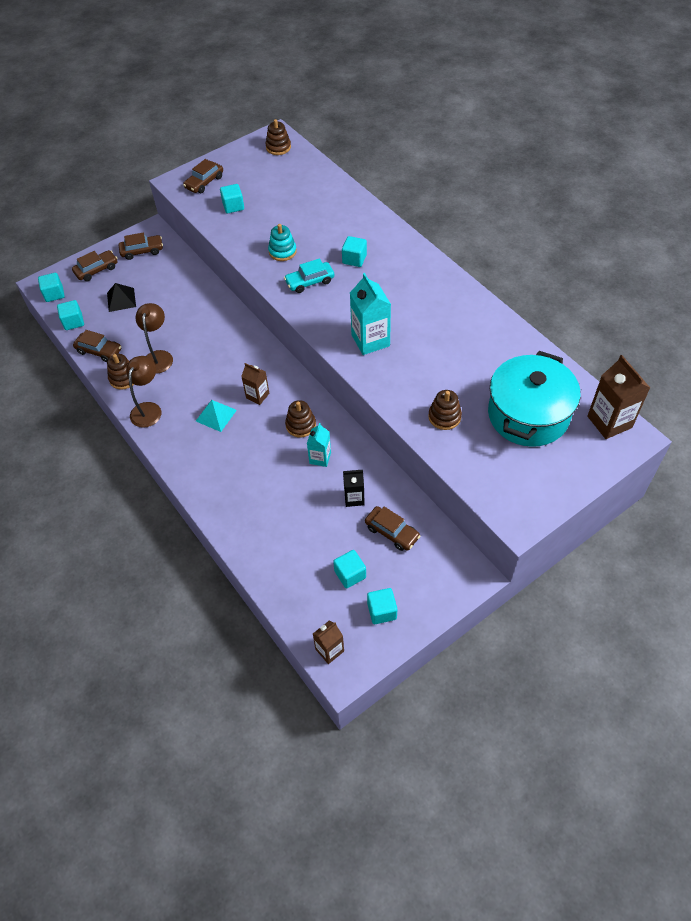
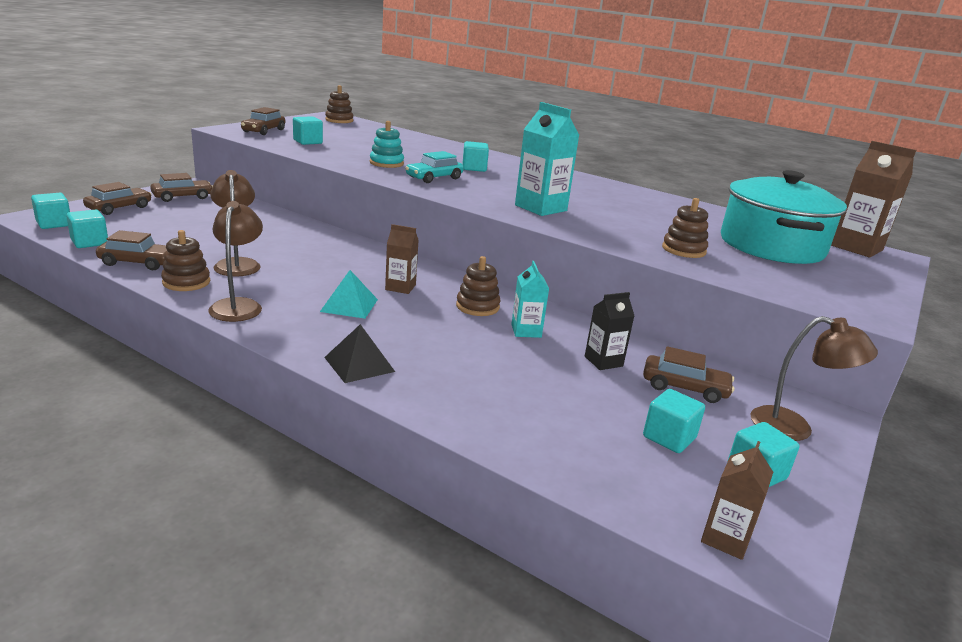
camera: 25 degrees left, 30 degrees down
black pyramid [107,283,136,312] -> black pyramid moved to [324,324,395,383]
none -> brown lamp [750,316,878,441]

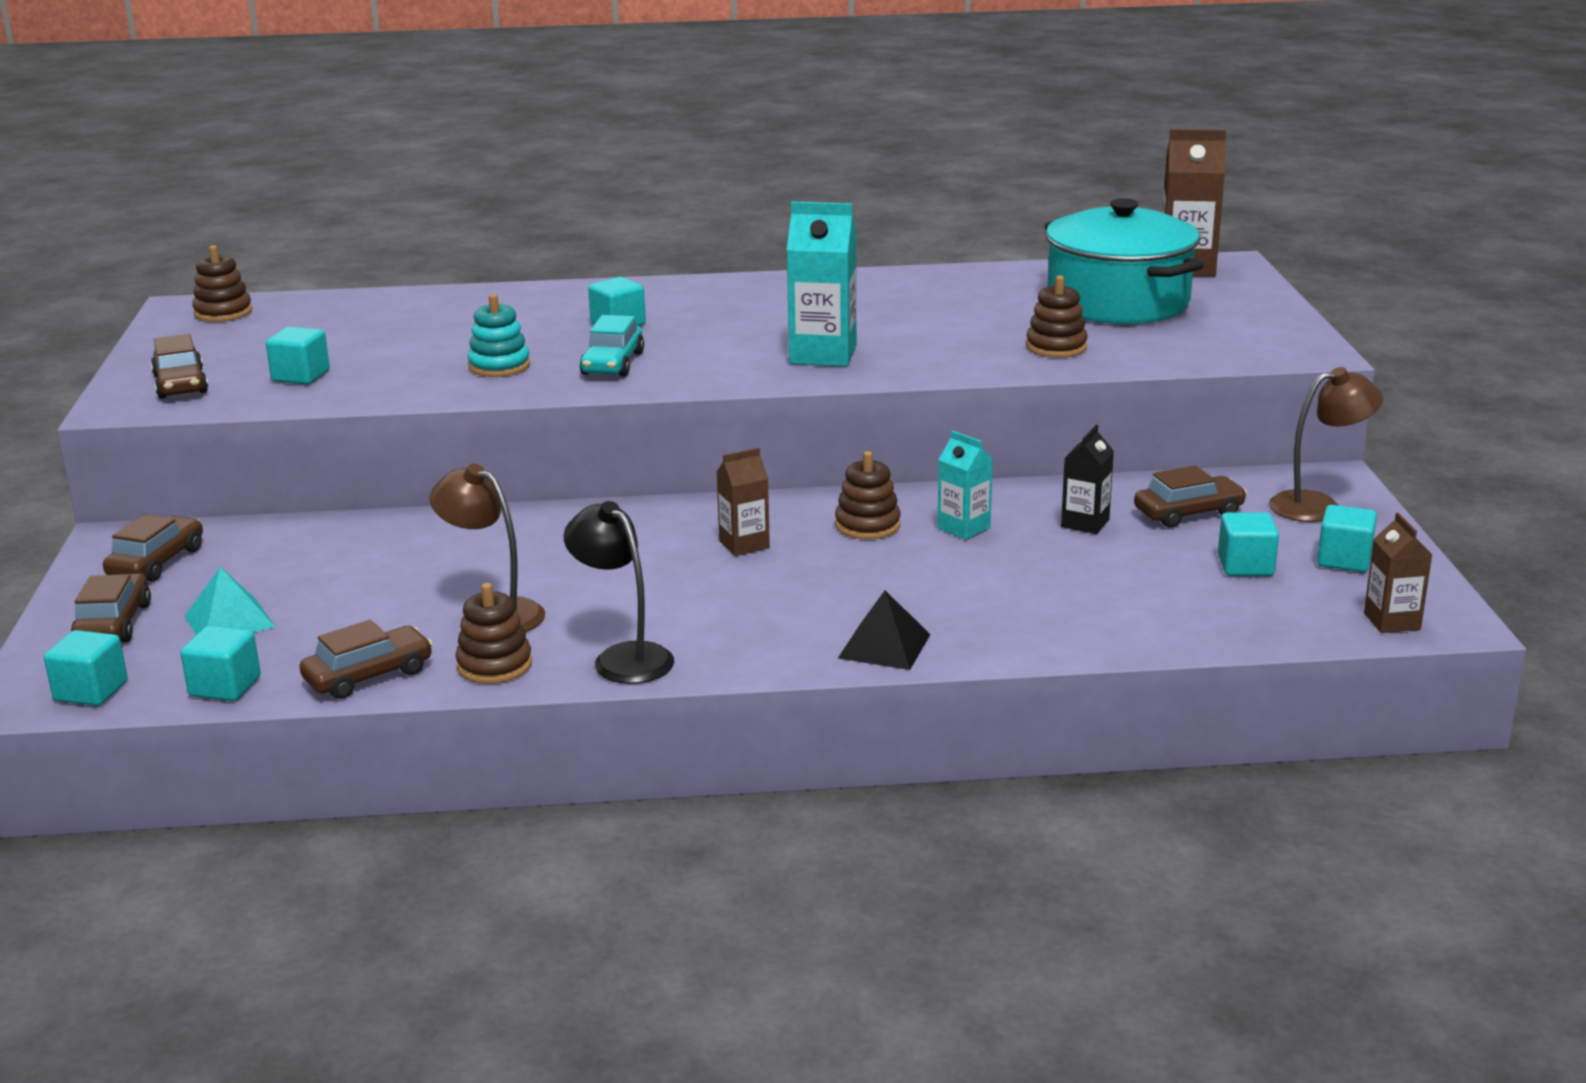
camera: 35 degrees left, 0 degrees up
brown lamp [208,201,263,322] -> black lamp [564,501,674,684]
turquoise pyramid [320,270,378,319] -> turquoise pyramid moved to [185,567,275,635]

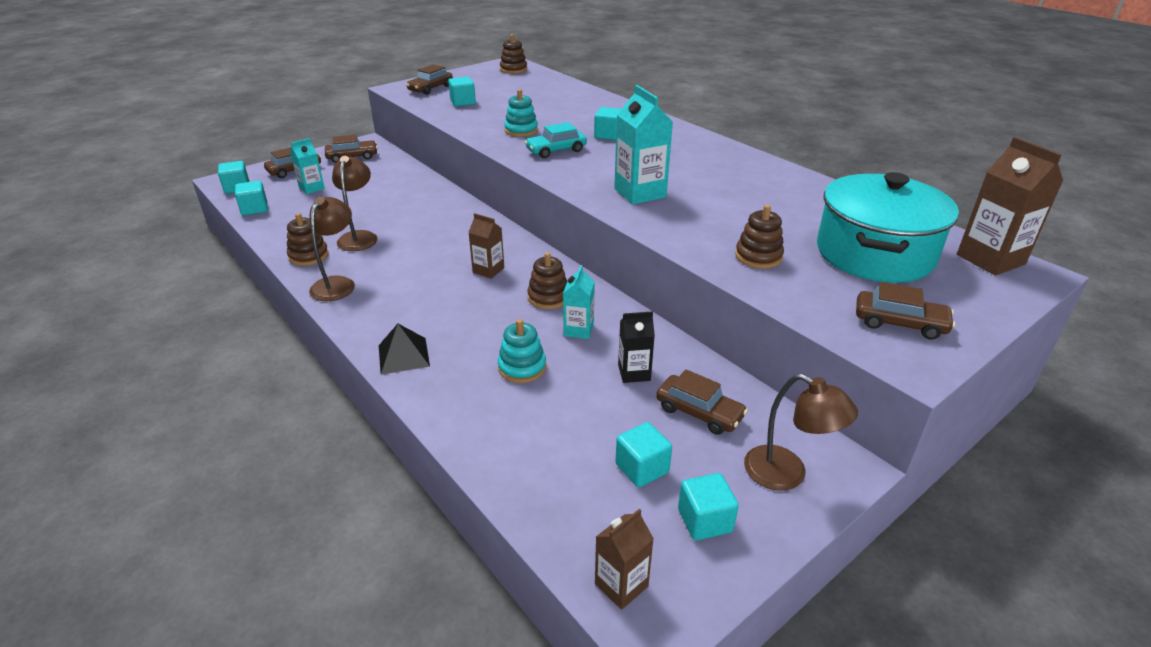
camera: 55 degrees right, 10 degrees up
turquoise pyramid [185,567,275,635] -> turquoise carton [290,138,325,194]
brown car [299,620,433,699] -> brown car moved to [856,282,955,340]
black lamp [564,501,674,684] -> brown lamp [309,197,355,301]
none -> turquoise stacking toy [498,319,546,383]

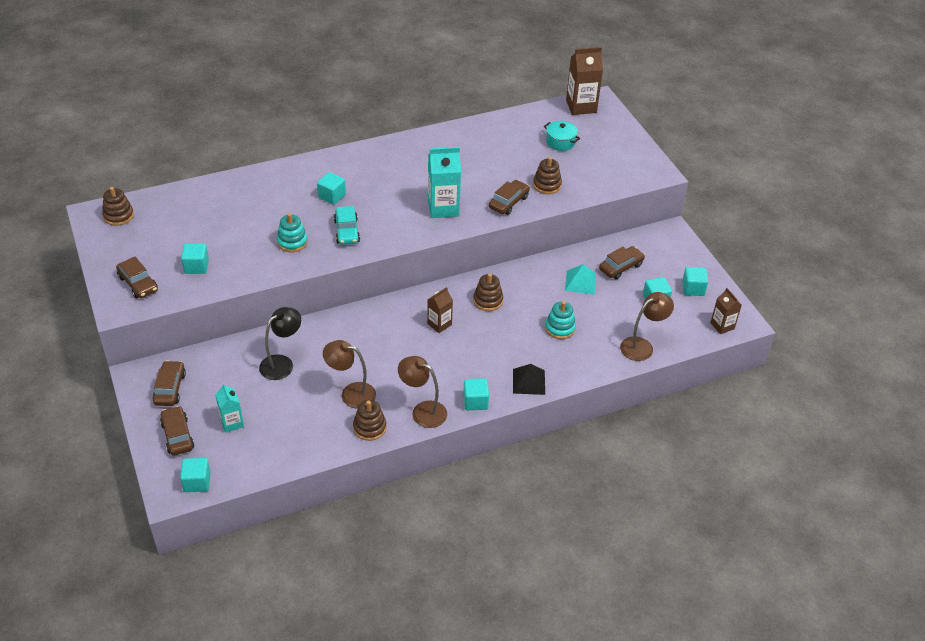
camera: 75 degrees left, 10 degrees up
turquoise cube [235,181,268,216] -> turquoise cube moved to [463,378,489,410]
turquoise carton [563,265,595,339] -> none
black carton [618,311,655,383] -> turquoise pyramid [565,264,596,294]
brown lamp [744,374,858,491] -> brown lamp moved to [620,292,674,361]
turquoise pot [817,172,959,283] -> turquoise pot [544,121,580,151], size x0.43
brown car [856,282,955,340] -> brown car moved to [489,180,530,215]
none -> black lamp [259,307,301,380]

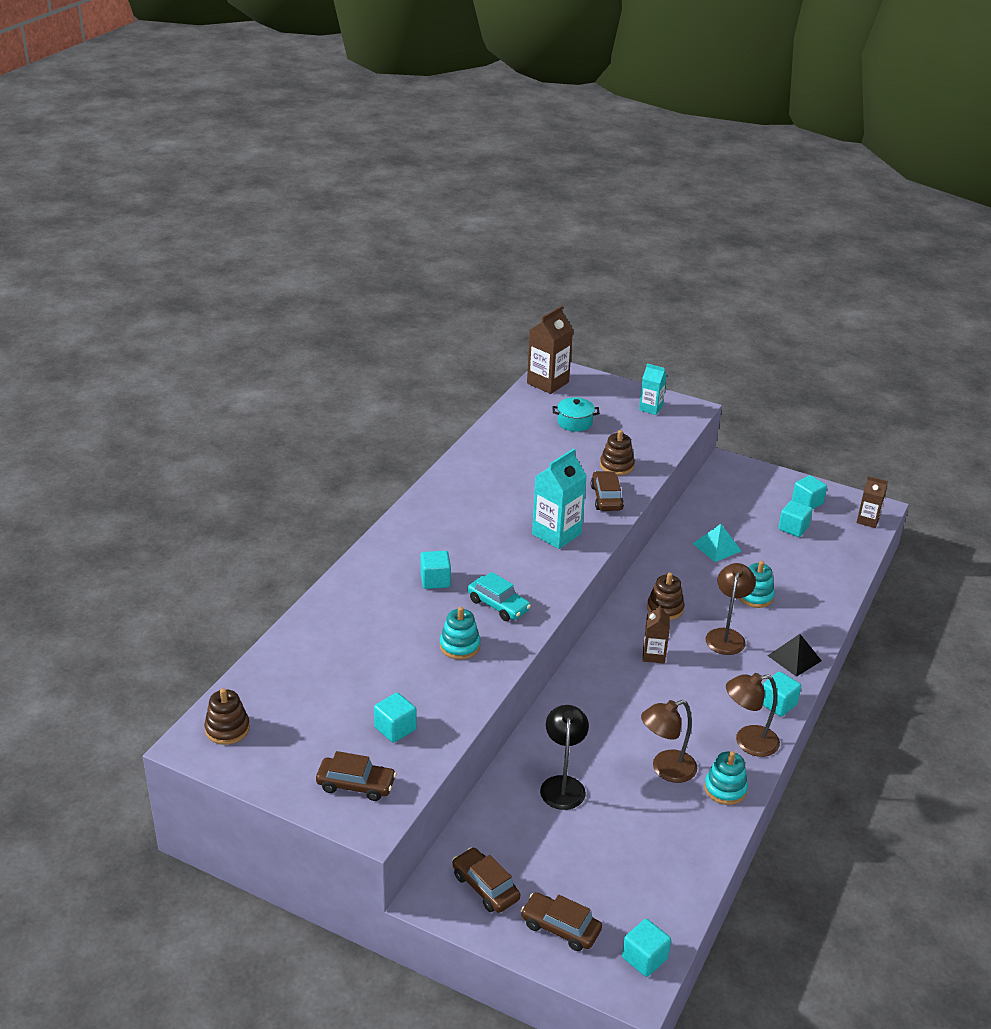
camera: 40 degrees left, 10 degrees down
turquoise carton [215,383,244,433] -> turquoise carton moved to [639,363,667,415]
brown stacking toy [353,400,387,441] -> turquoise stacking toy [704,751,748,805]
brown car [599,246,645,279] -> none
brown lamp [620,292,674,361] -> brown lamp moved to [706,563,756,655]

